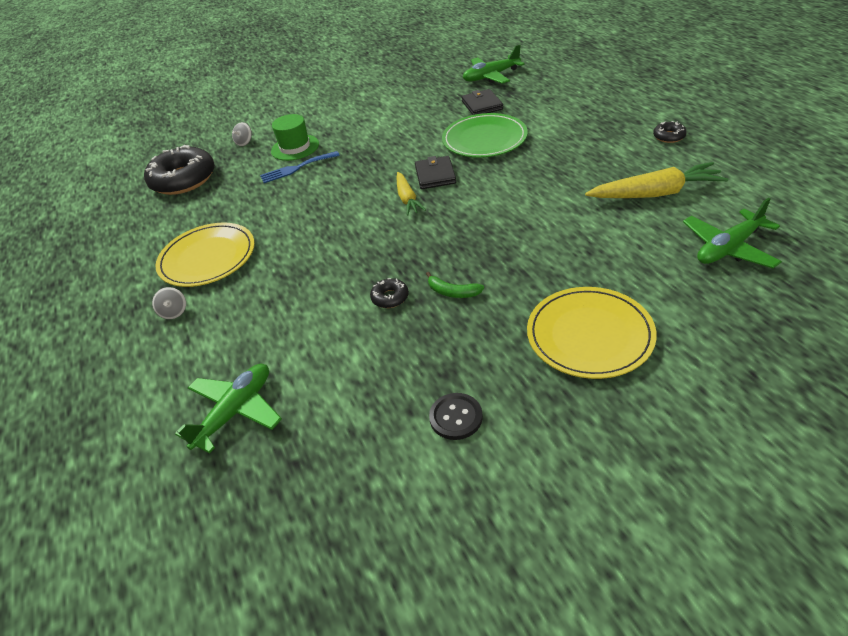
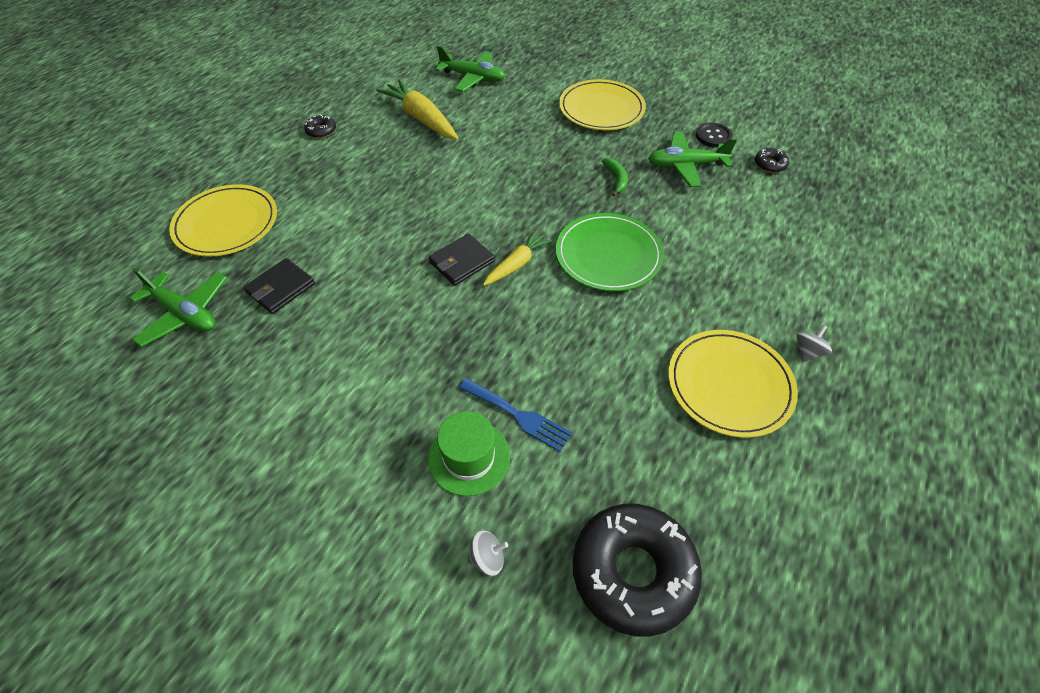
camera: 130 degrees left, 10 degrees up
green plane [175,364,282,454] -> green plane moved to [648,132,737,187]
black donut [370,278,409,308] -> black donut moved to [755,148,789,173]
green plate [442,113,528,158] -> green plate moved to [556,213,664,291]
none -> yellow plate [169,184,277,257]

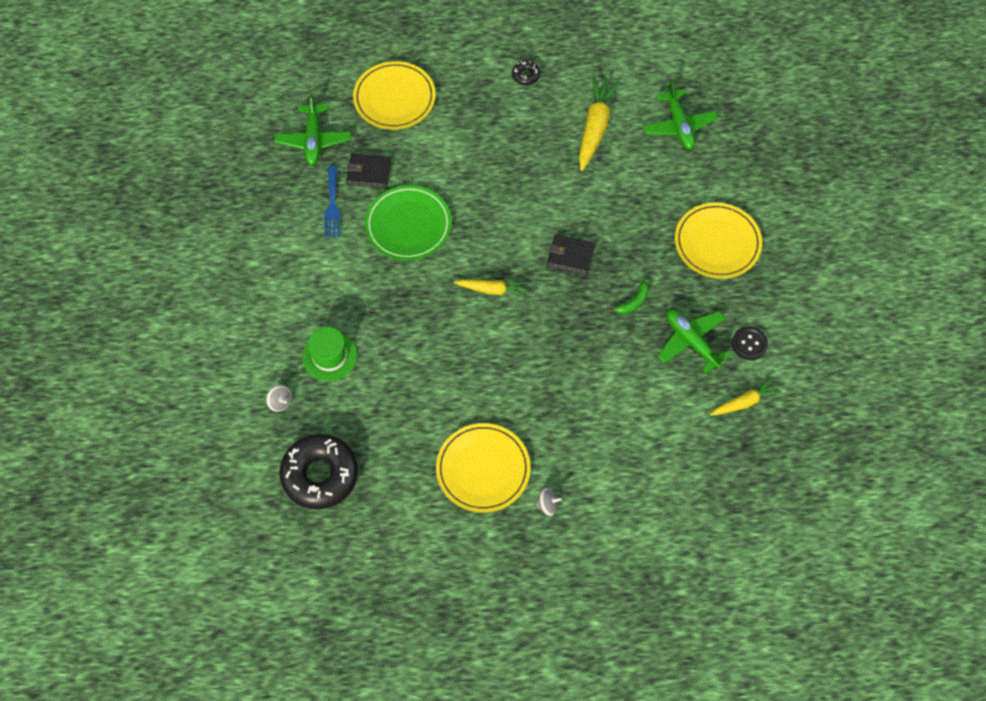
camera: 55 degrees right, 10 degrees up
black wallet [429,234,495,286] -> black wallet moved to [547,234,595,275]
blue fork [459,378,572,452] -> blue fork moved to [324,165,340,237]
green plate [556,213,664,291] -> green plate moved to [365,185,452,260]
black donut [755,148,789,173] -> yellow carrot [710,377,782,416]

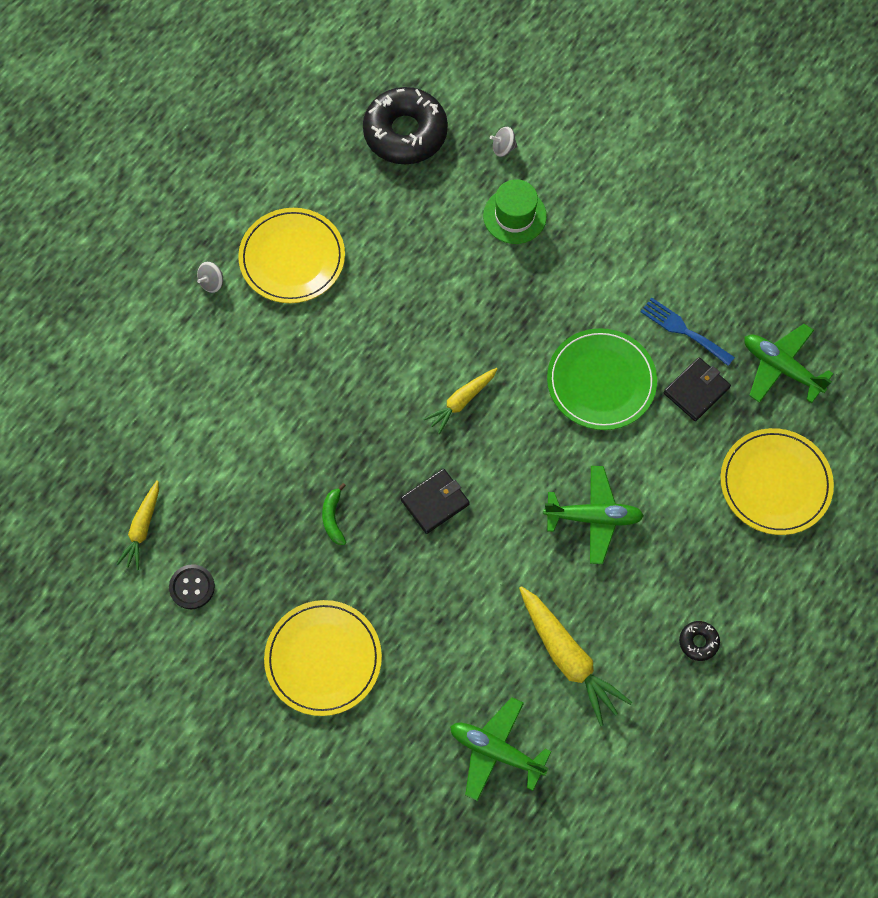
camera: 130 degrees right, 5 degrees up
green plane [658,309,731,374] -> green plane moved to [543,466,644,564]

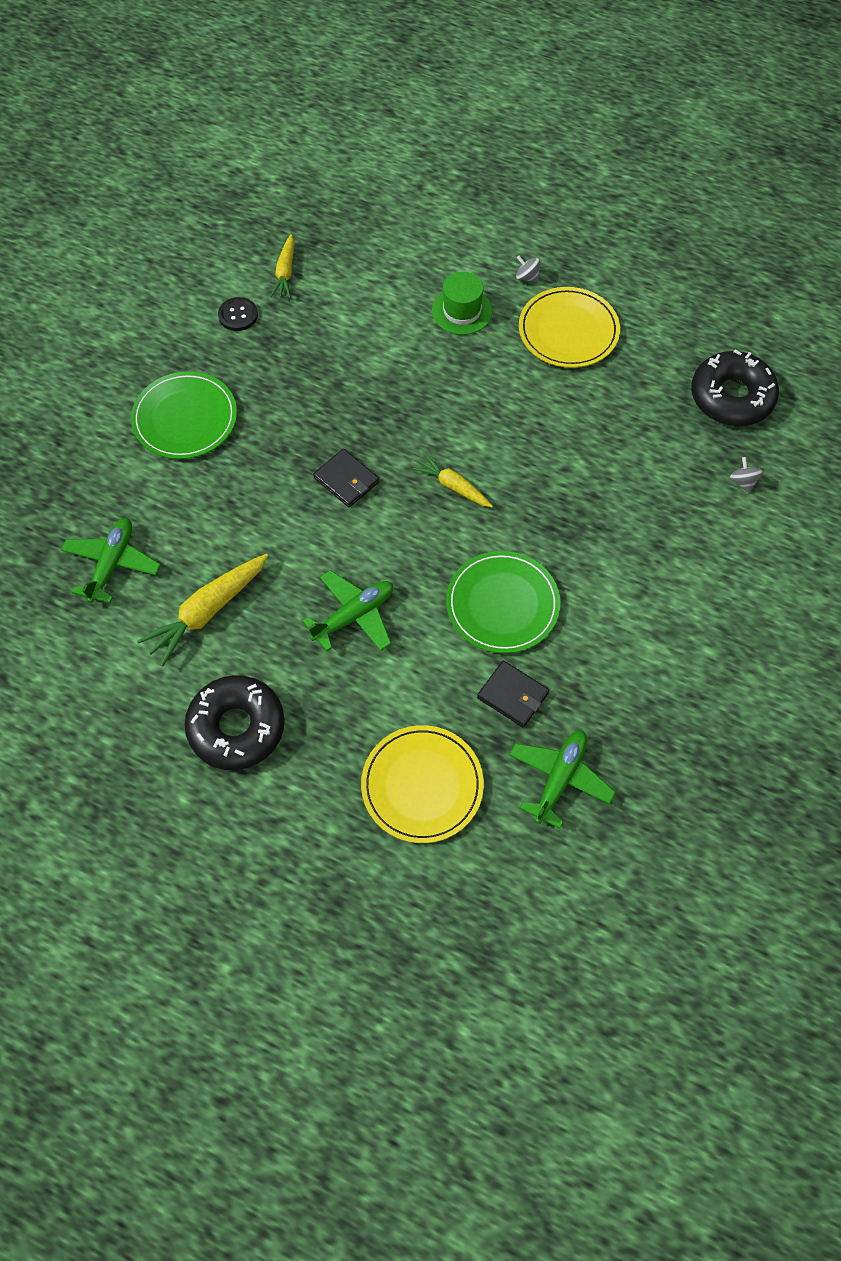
camera: 80 degrees right, 5 degrees down
yellow carrot [116,480,159,570] -> yellow carrot turned 90 degrees counterclockwise [270,234,294,298]
yellow plate [264,600,382,716] -> green plate [131,371,237,459]
green banana [322,483,346,545] -> none
green hat [483,179,547,244] -> green hat moved to [432,272,492,335]
green plane [543,466,644,564] -> green plane turned 120 degrees counterclockwise [302,570,393,652]
blue fork [640,297,735,366] -> none
black donut [679,621,720,661] -> black donut [185,675,285,770], size x2.37

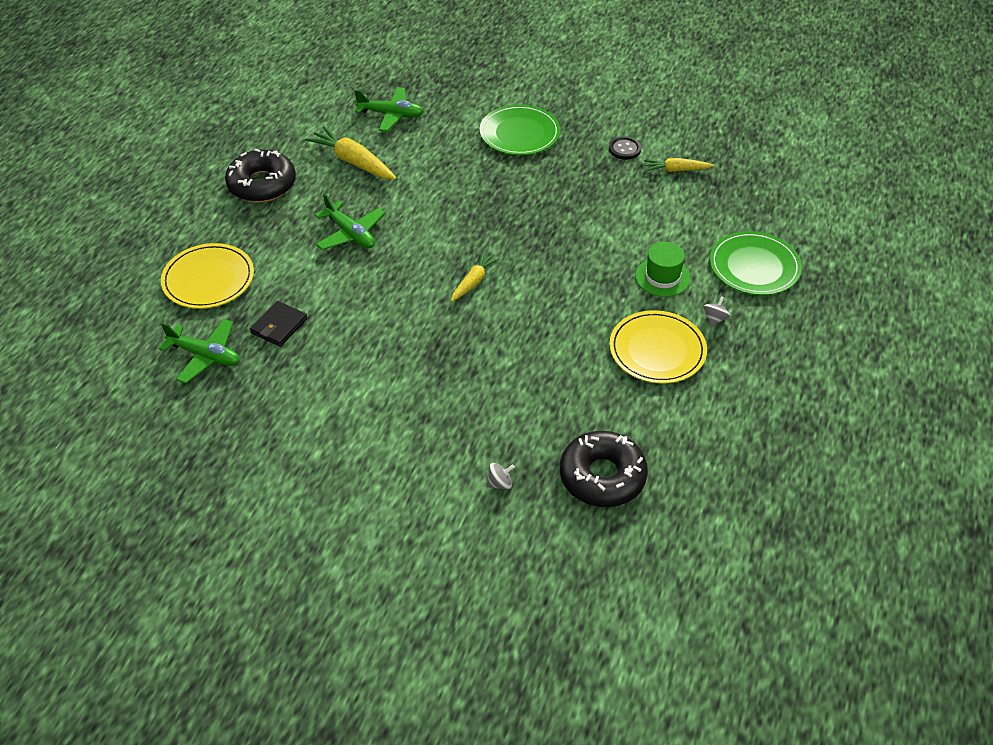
camera: 85 degrees right, 15 degrees down
black wallet [313,449,379,508] -> none
green plate [446,551,560,653] -> green plate moved to [710,231,802,295]

